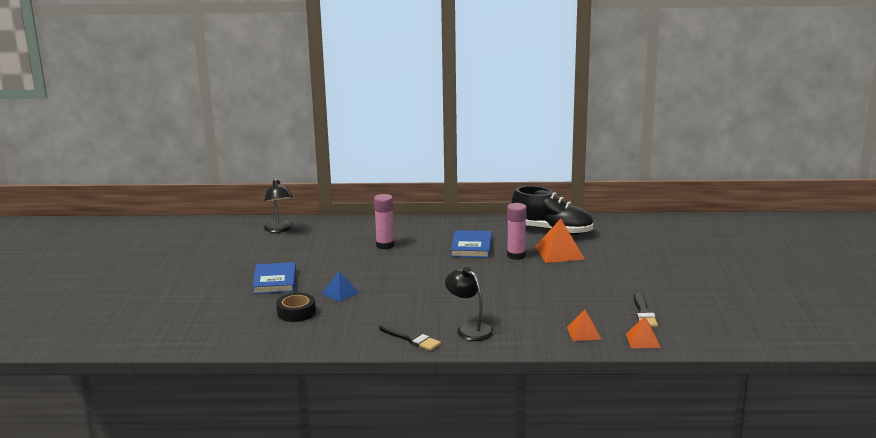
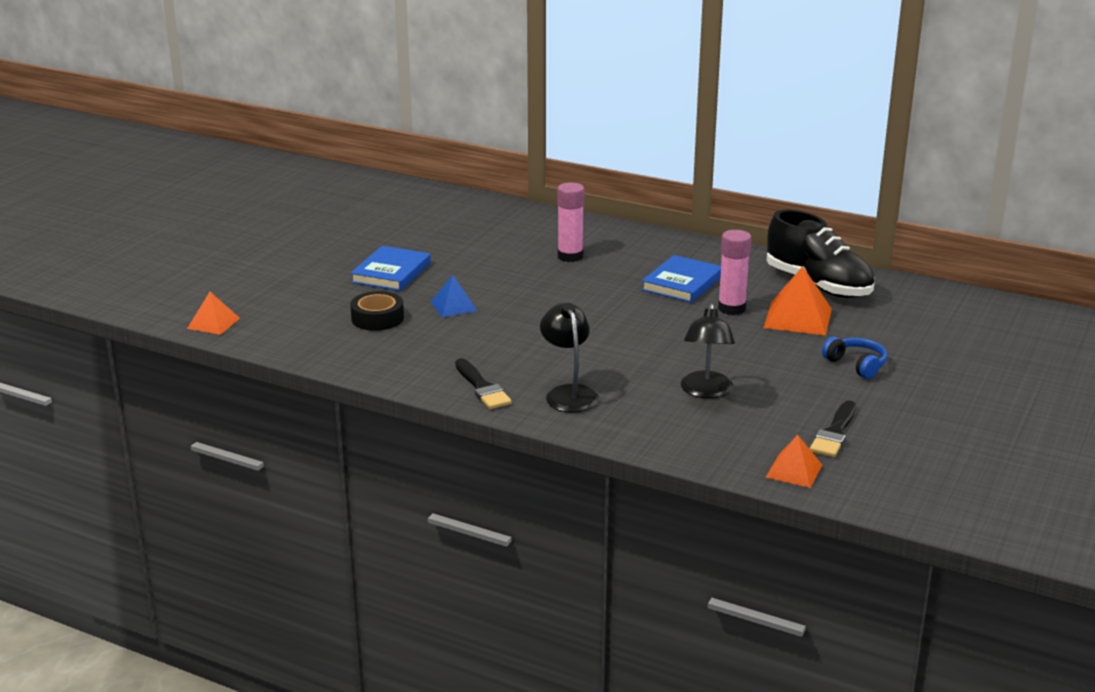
camera: 25 degrees right, 5 degrees up
black lamp [264,178,293,233] -> black lamp moved to [681,303,735,398]
orange pyramid [567,310,601,341] -> orange pyramid moved to [187,292,240,335]
none -> blue headphones [822,337,887,379]

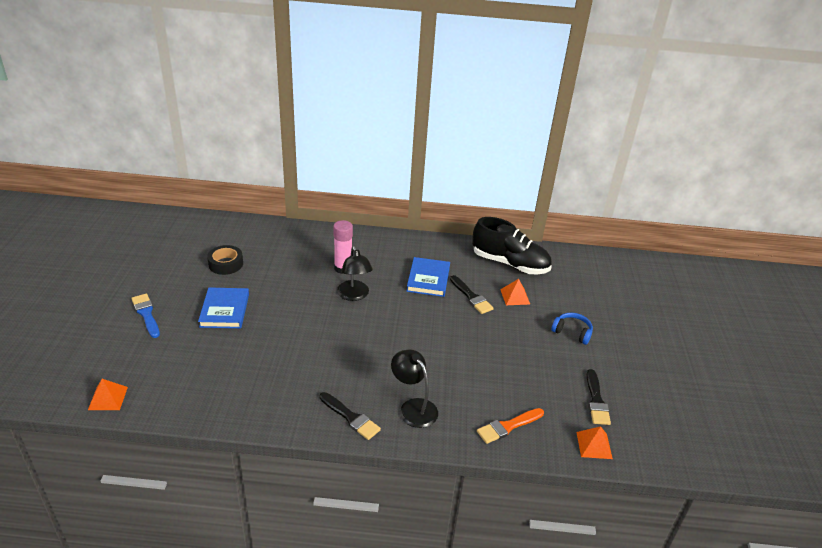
camera: 25 degrees left, 10 degrees up
black tape [350,291,404,331] -> black tape moved to [207,245,243,275]
blue pyramid [431,275,478,317] -> none
black lamp [681,303,735,398] -> black lamp moved to [337,246,373,301]
pink glue stick [718,230,751,315] -> black brush [450,275,494,314]
orange pyramid [764,267,832,335] -> orange pyramid [500,279,530,305], size x0.62
none -> blue brush [131,293,160,338]
none -> orange brush [477,408,544,444]

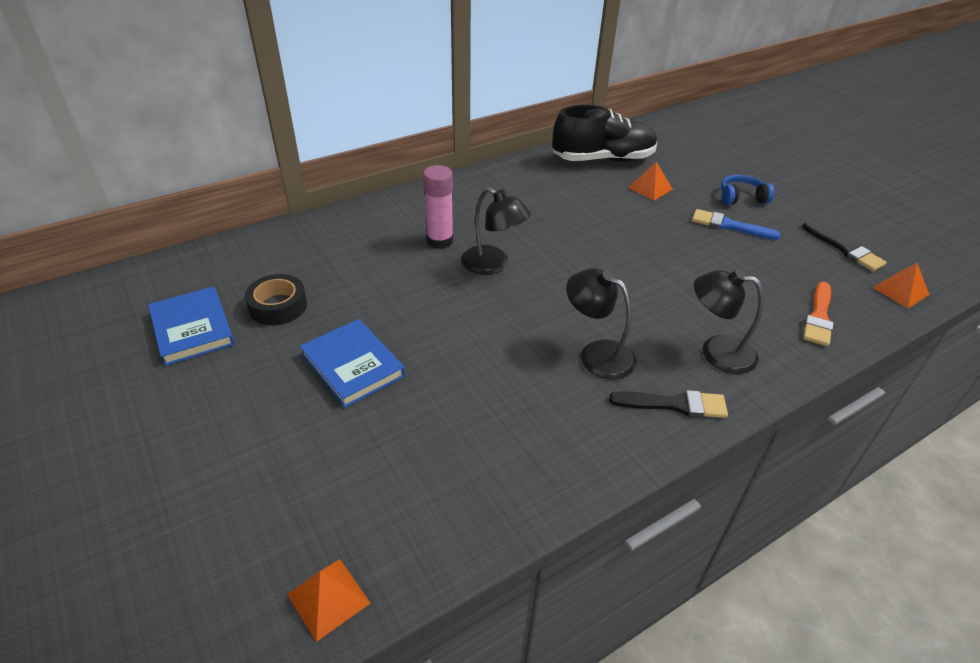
camera: 35 degrees left, 5 degrees up
blue brush [131,293,160,338] -> blue brush moved to [692,209,781,240]
blue book [407,257,450,297] -> blue book moved to [148,286,235,366]
black brush [450,275,494,314] -> none
none -> black lamp [566,268,637,380]

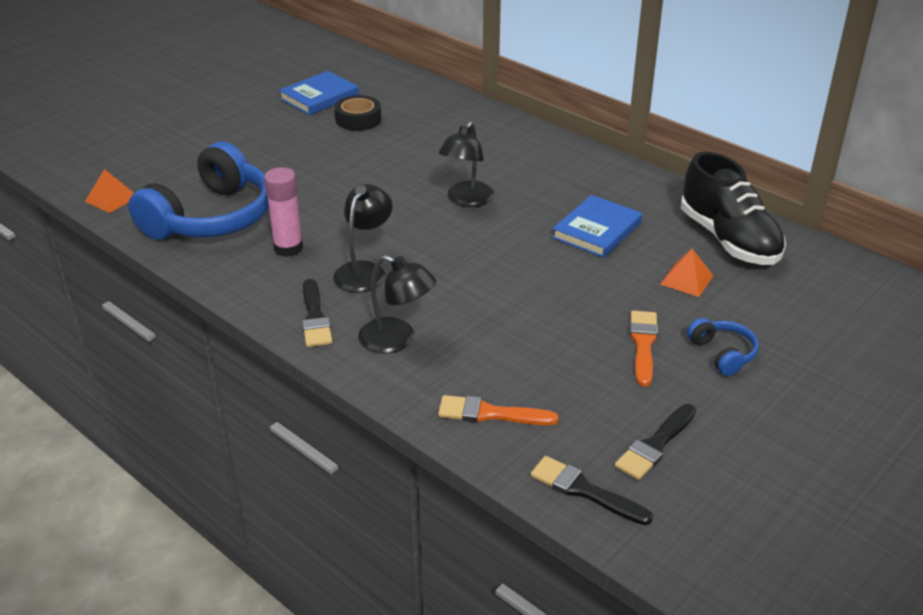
camera: 75 degrees right, 5 degrees down
blue book [300,319,405,408] -> blue book moved to [552,195,642,258]
pink glue stick [423,165,453,249] -> pink glue stick moved to [264,167,303,257]
blue brush [692,209,781,240] -> orange brush [630,311,658,387]
black lamp [694,270,764,374] -> black lamp turned 120 degrees clockwise [358,255,436,354]
orange pyramid [872,263,929,308] -> black brush [530,456,653,525]
none -> blue headphones [128,141,269,240]

